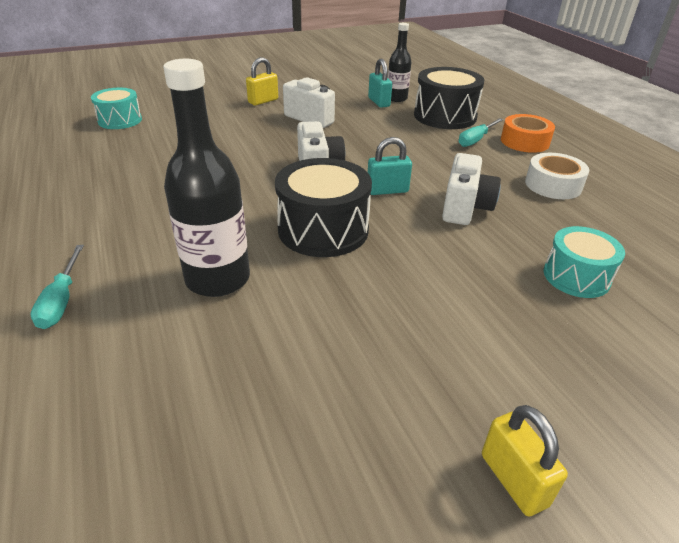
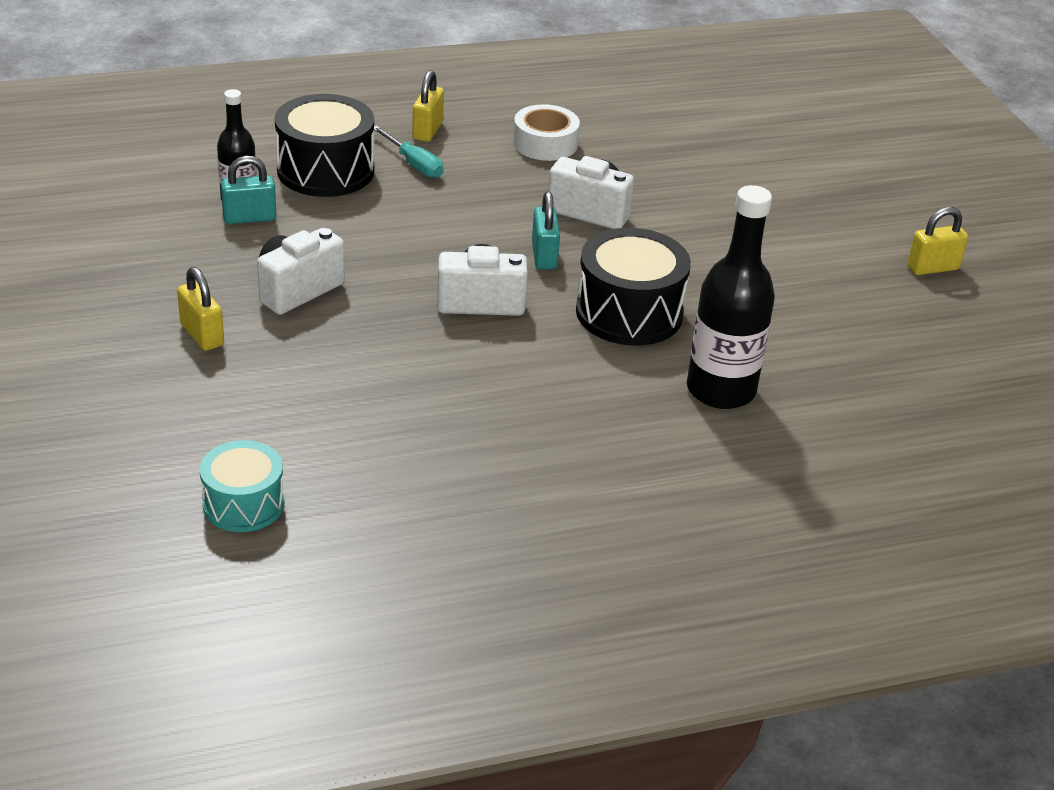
camera: 85 degrees left, 0 degrees up
turquoise screwdriver [30,245,84,329] -> none
orange tape [501,114,555,153] -> yellow padlock [412,70,444,142]
turquoise drum [543,226,625,298] -> none

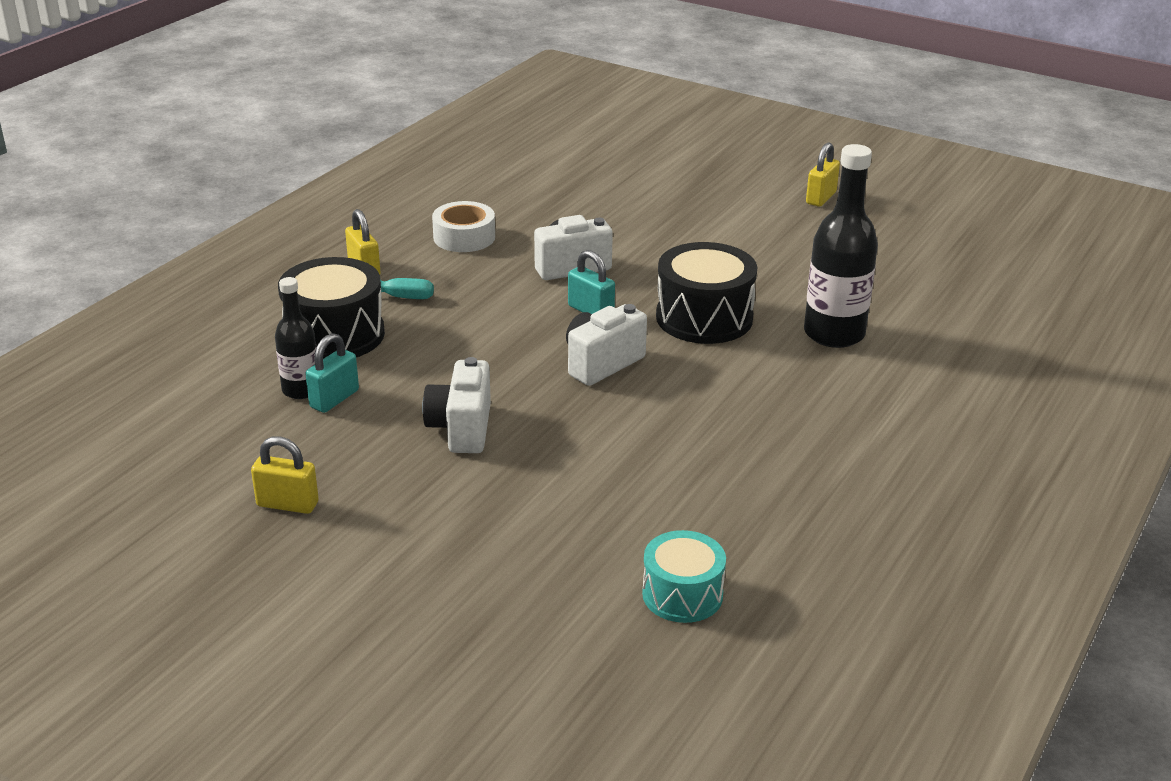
camera: 40 degrees left, 5 degrees down
yellow padlock [177,267,224,351] -> yellow padlock moved to [251,436,319,514]

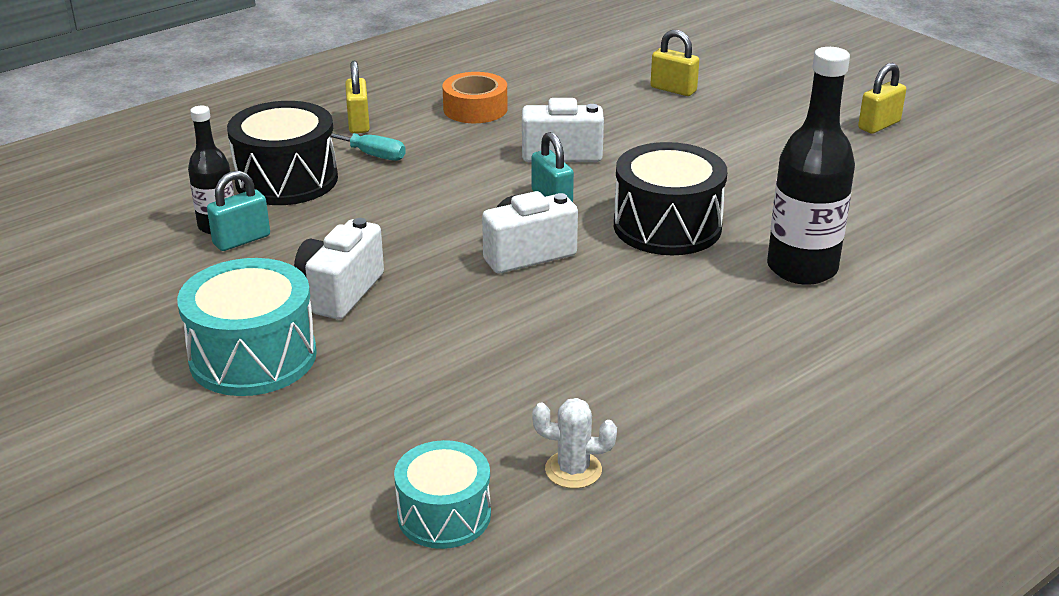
camera: 20 degrees right, 0 degrees up
yellow padlock [251,436,319,514] -> yellow padlock moved to [650,30,699,96]
white tape [432,201,495,252] -> orange tape [442,72,508,123]
none -> turquoise drum [177,258,317,396]
none -> white cactus [532,398,617,489]

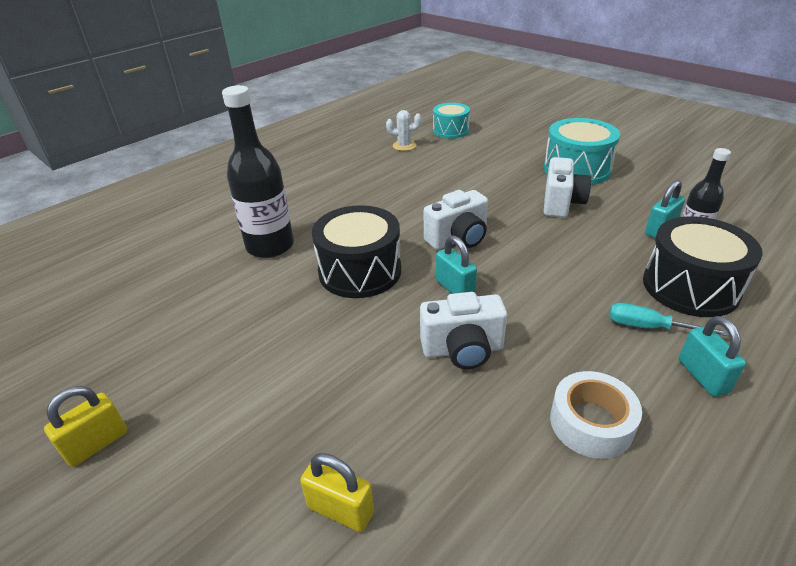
camera: 175 degrees right, 5 degrees up
yellow padlock [345,61,370,133] -> turquoise padlock [679,316,746,397]
orange tape [442,72,508,123] -> white tape [550,371,642,459]

